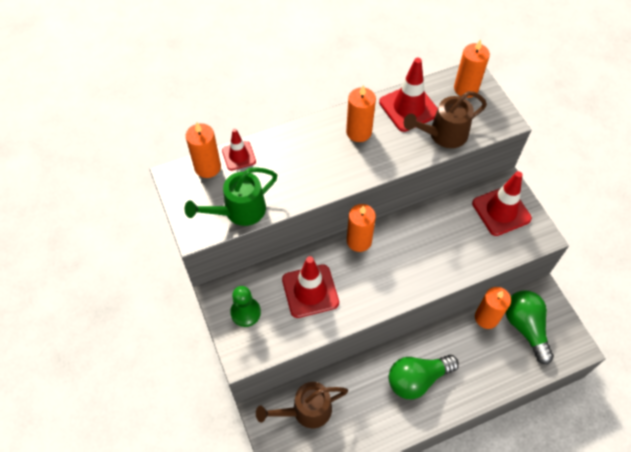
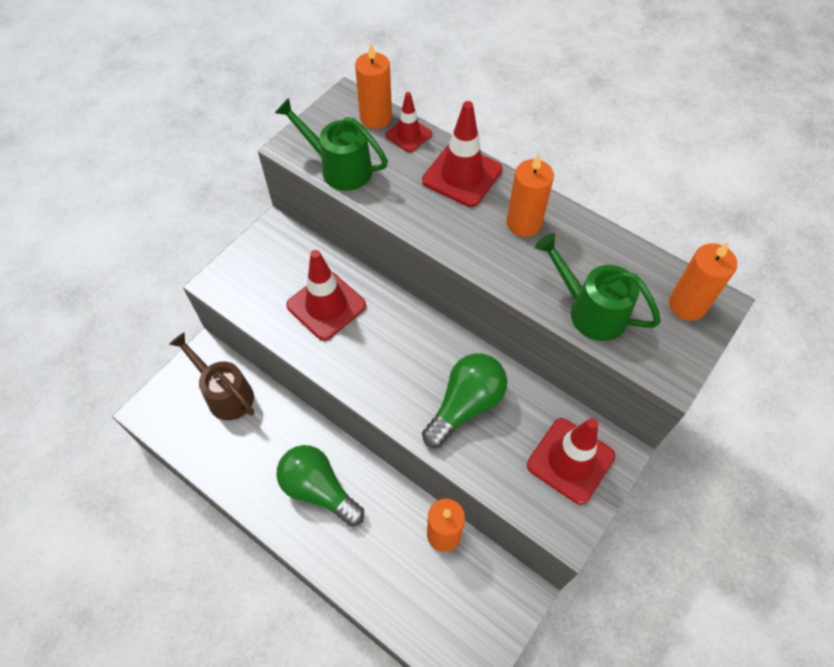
camera: 60 degrees right, 0 degrees up
green pawn [230,286,261,327] -> none
orange candle [347,204,376,252] -> none
red traffic cone [379,58,438,132] -> red traffic cone moved to [422,101,502,207]
brown watering can [404,91,487,148] -> green watering can [535,233,661,341]
green light bulb [505,290,554,364] -> green light bulb moved to [422,353,507,448]

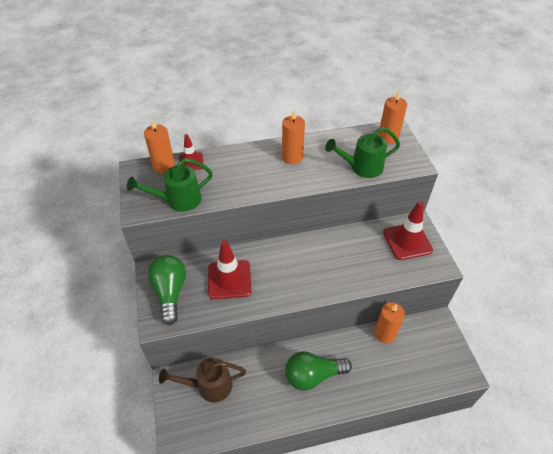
camera: 50 degrees left, 10 degrees down
red traffic cone [422,101,502,207] -> none
green light bulb [422,353,507,448] -> green light bulb moved to [148,255,186,325]

